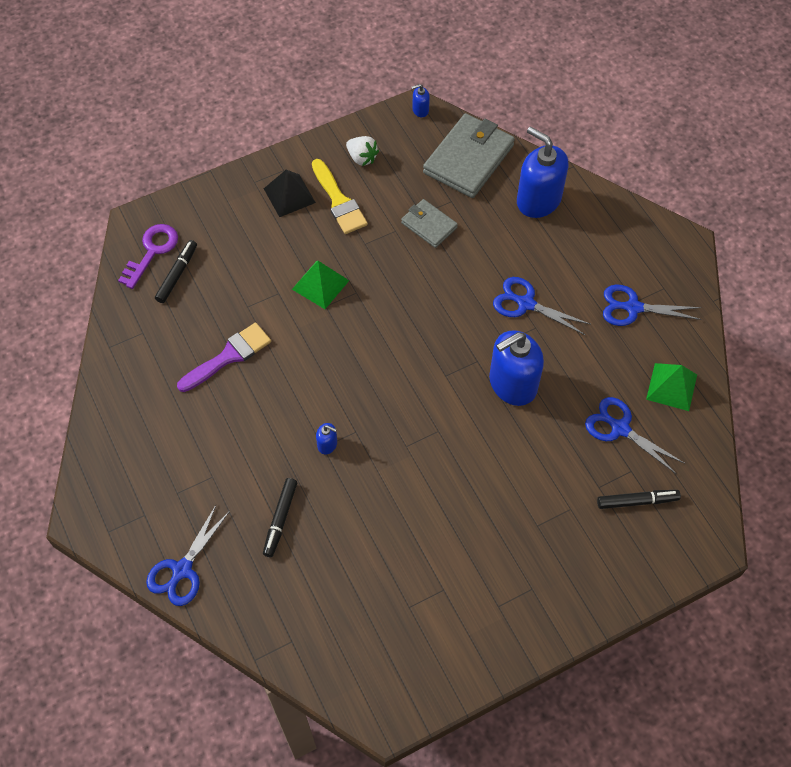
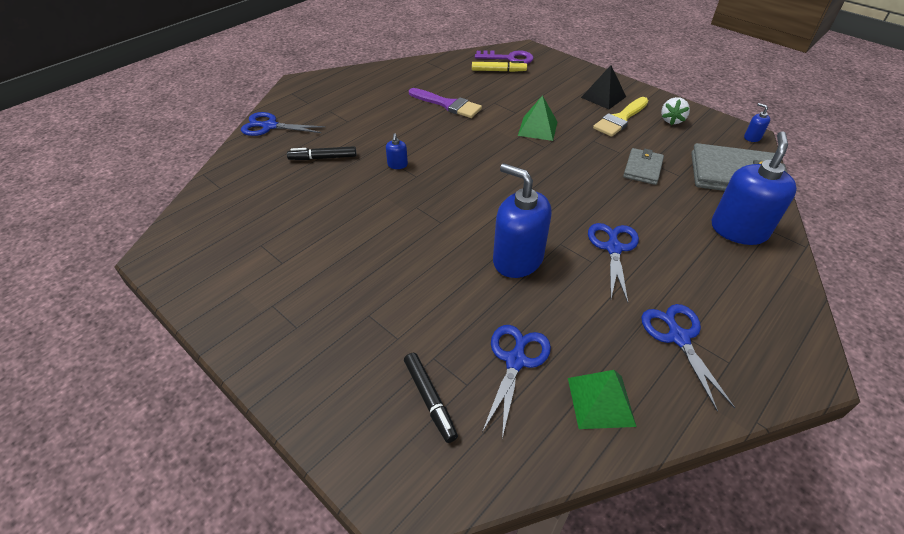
camera: 70 degrees right, 15 degrees down
black marker [155,240,197,303] -> yellow marker [472,61,527,72]

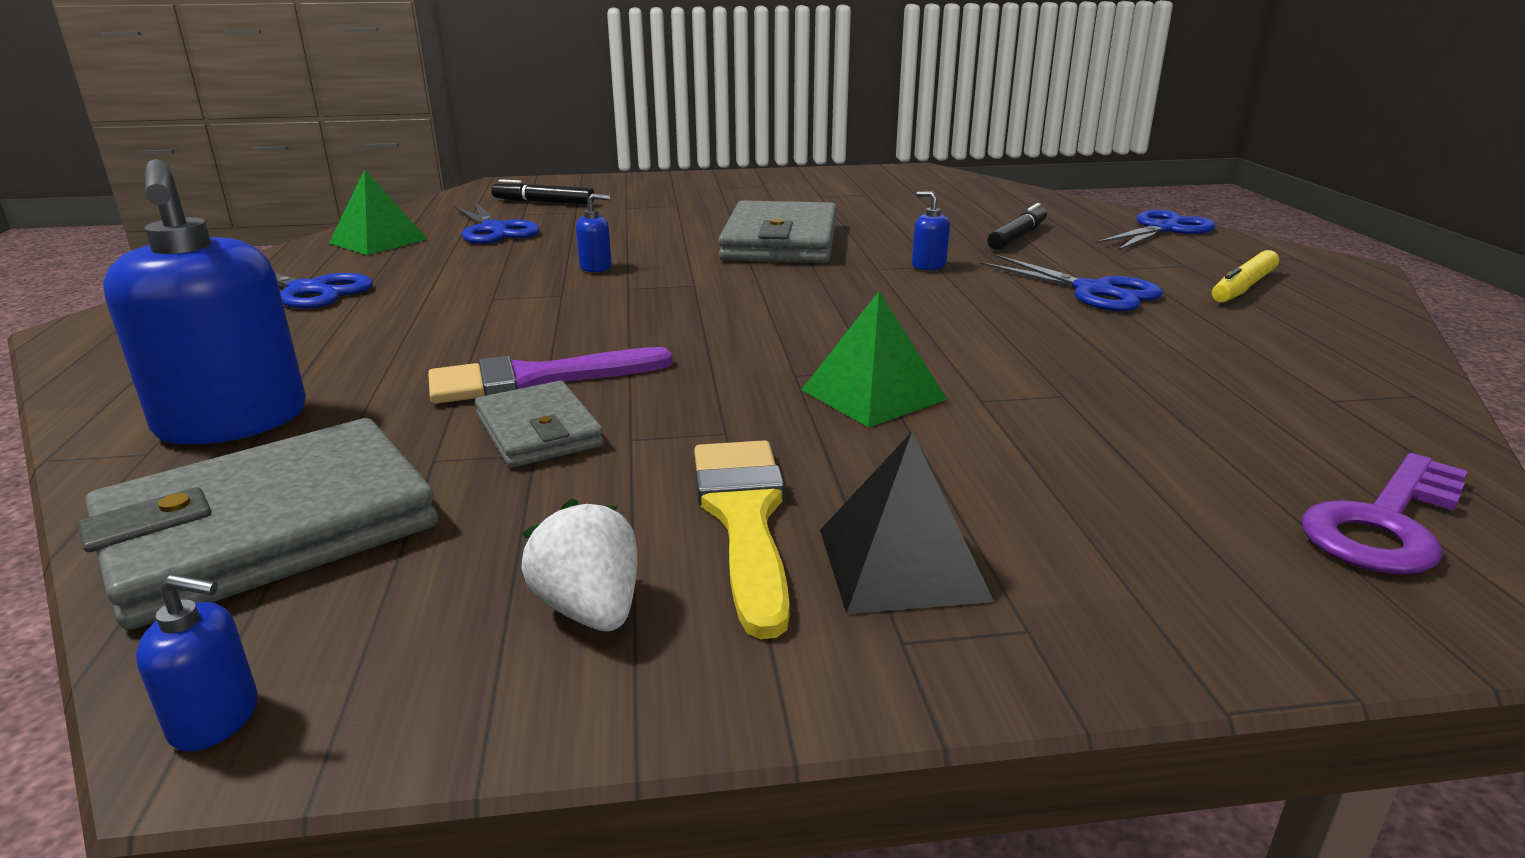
camera: 130 degrees right, 20 degrees down
purple brush [409,88,482,118] -> purple brush moved to [428,347,673,404]
yellow marker [472,61,527,72] -> yellow marker moved to [1212,250,1279,302]
blue soap dispenser [493,163,552,278] -> blue soap dispenser [576,193,612,272], size x0.42
blue scissors [588,223,639,303] -> blue scissors moved to [979,254,1163,311]
none -> grey wallet [718,200,836,263]

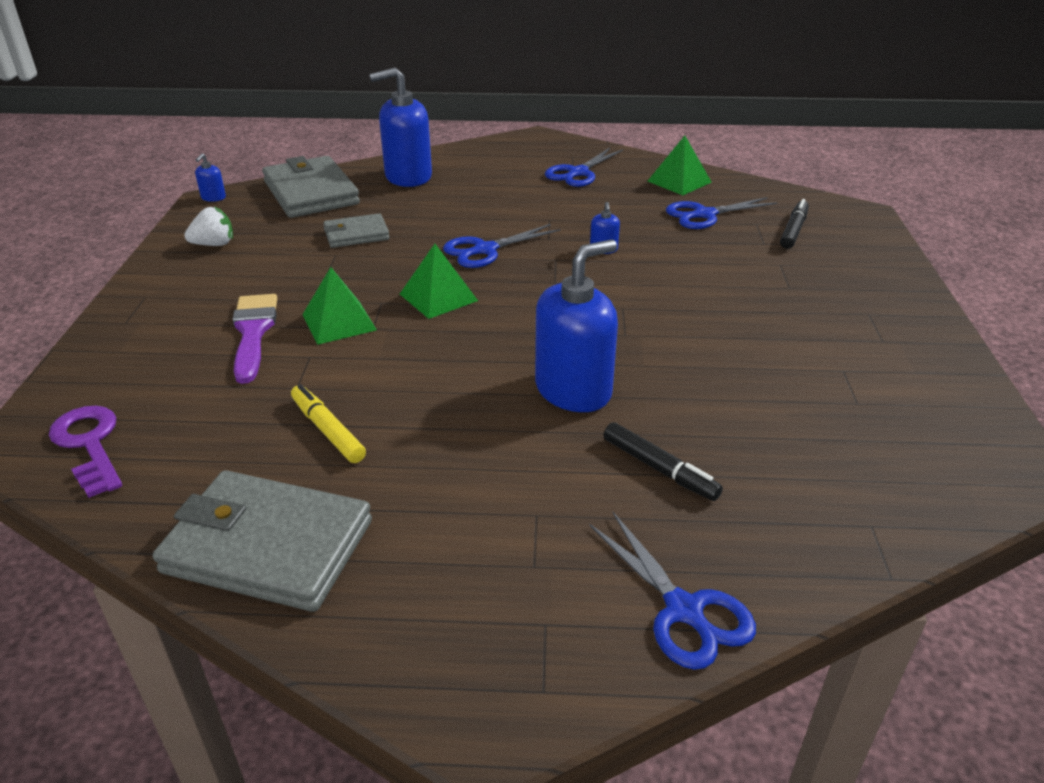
camera: 100 degrees right, 10 degrees up
purple brush [428,347,673,404] -> purple brush moved to [232,294,277,384]
yellow brush [694,440,790,639] -> none
grey wallet [718,200,836,263] -> grey wallet moved to [153,470,372,612]
black pyramid [820,432,994,614] -> none
blue soap dispenser [912,191,950,270] -> blue soap dispenser [535,240,618,412], size x2.39
blue scissors [979,254,1163,311] -> blue scissors moved to [443,224,560,268]
yellow marker [1212,250,1279,302] -> yellow marker moved to [291,384,366,463]
none -> green pyramid [400,244,478,319]

